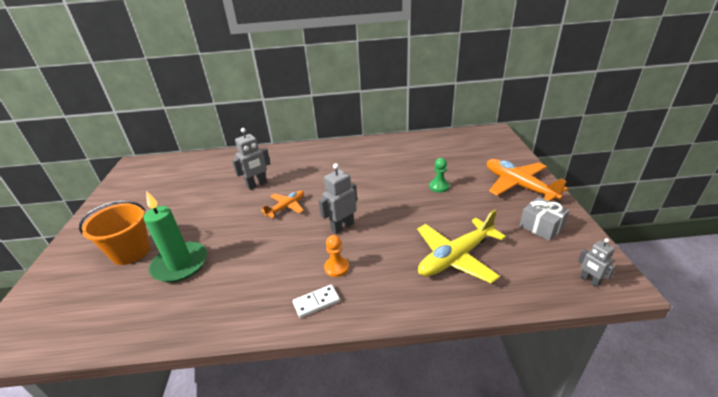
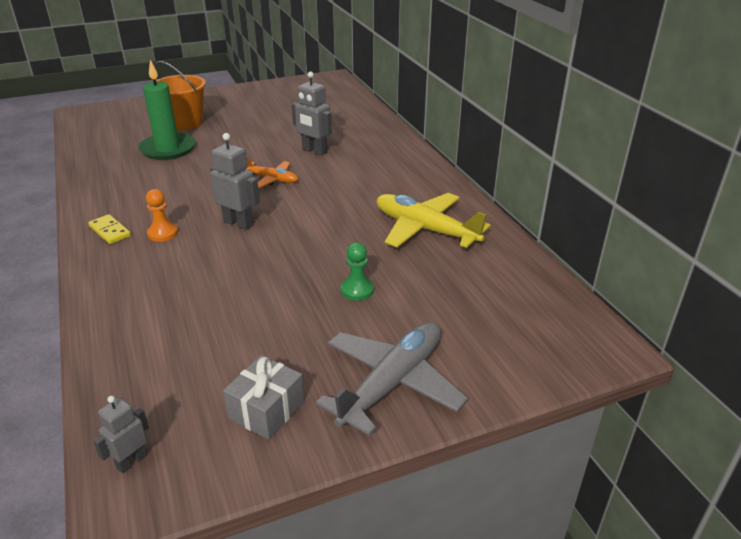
camera: 70 degrees right, 0 degrees up
white domino [293,285,340,318] -> yellow domino [88,214,131,244]
yellow plane [417,210,506,284] -> yellow plane moved to [376,193,490,248]
orange plane [487,159,568,201] -> grey plane [316,322,468,436]

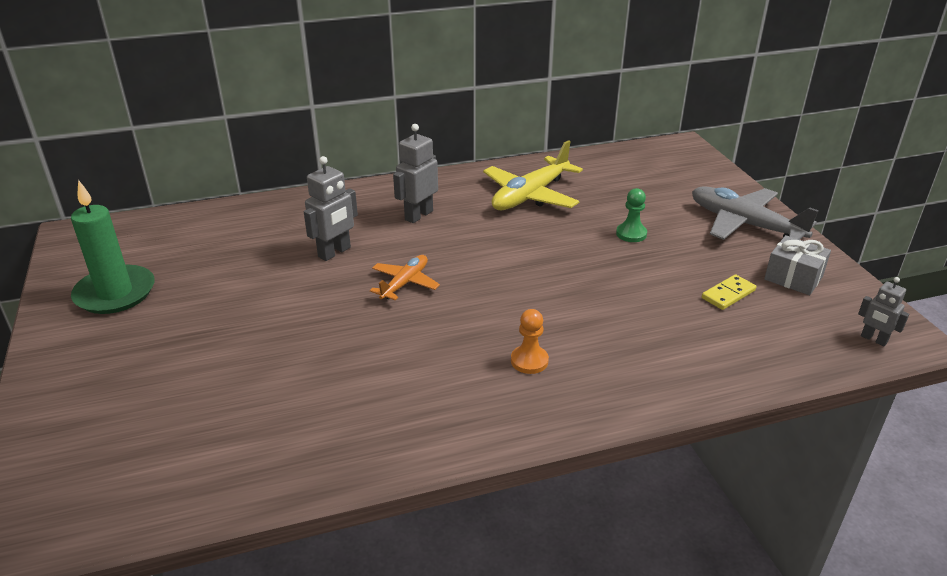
camera: 85 degrees left, 0 degrees up
yellow domino [88,214,131,244] -> yellow domino moved to [702,274,756,310]
green candle [138,60,195,160] -> green candle moved to [71,180,154,314]
orange bucket [154,61,206,131] -> none
grey robot [210,133,260,230] -> grey robot moved to [393,124,438,223]

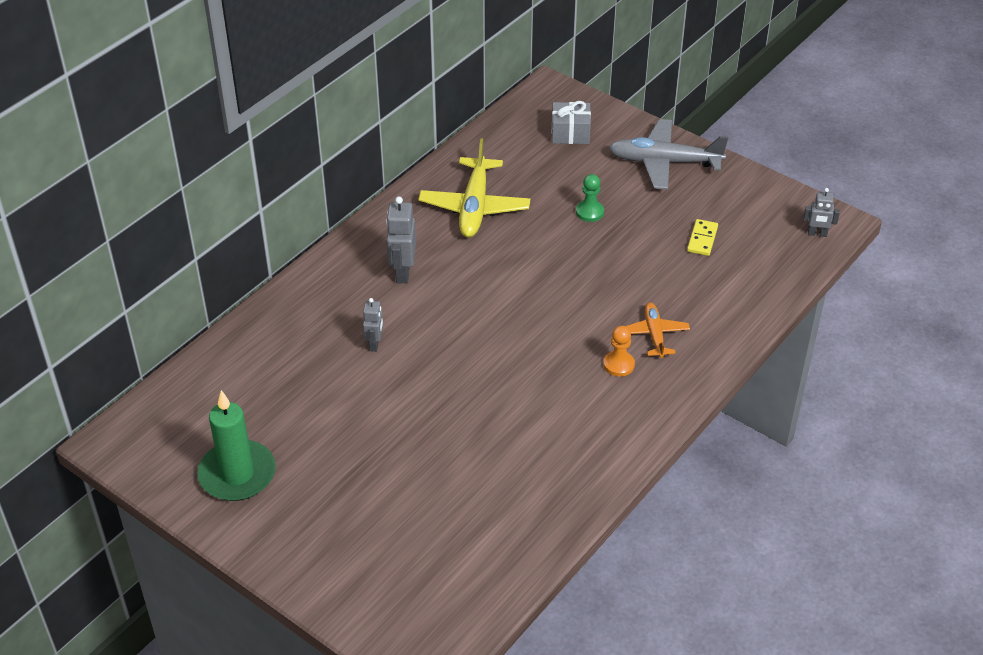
camera: 35 degrees left, 10 degrees up
grey robot [304,156,358,261] -> grey robot [363,298,383,352], size x0.62
orange plane [370,255,440,301] -> orange plane moved to [625,303,690,358]
grey gift [764,235,831,295] -> grey gift moved to [552,101,591,144]

